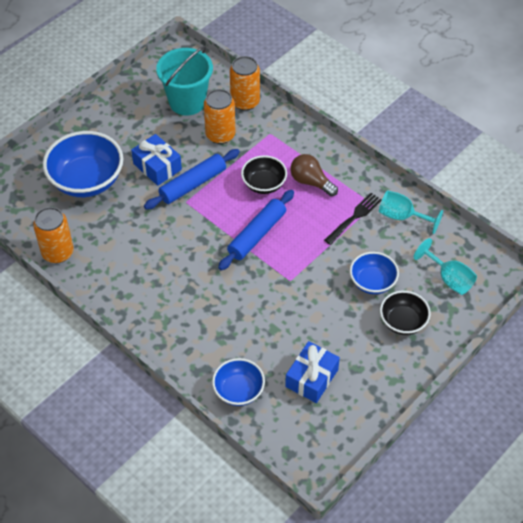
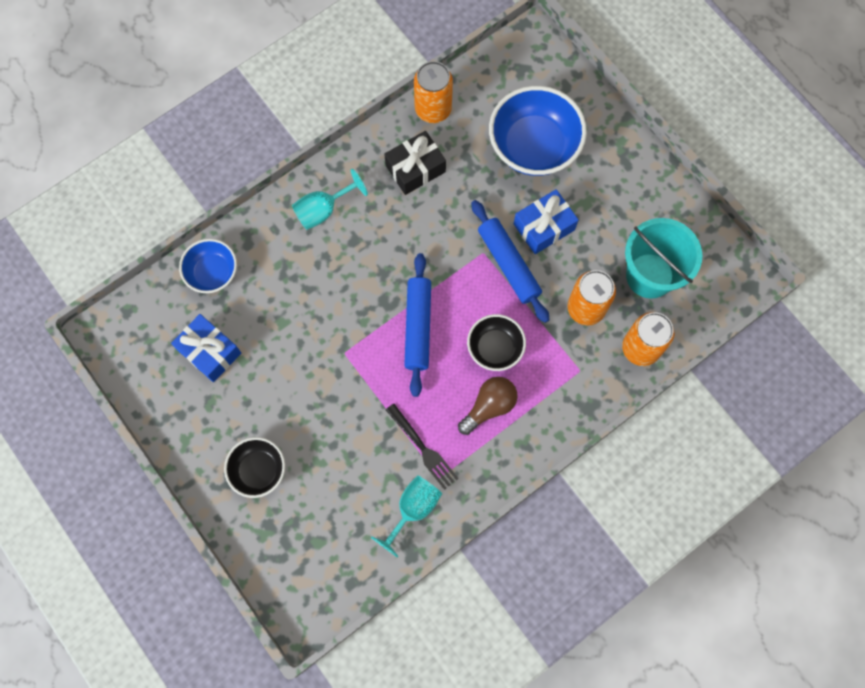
camera: 100 degrees right, 20 degrees up
blue rolling pin [218,190,294,270] -> blue rolling pin turned 45 degrees clockwise [404,253,431,397]
blue bowl [350,252,399,294] -> none
turquoise goblet [414,238,477,295] -> turquoise goblet moved to [292,169,368,230]
none -> black gift [384,131,446,195]

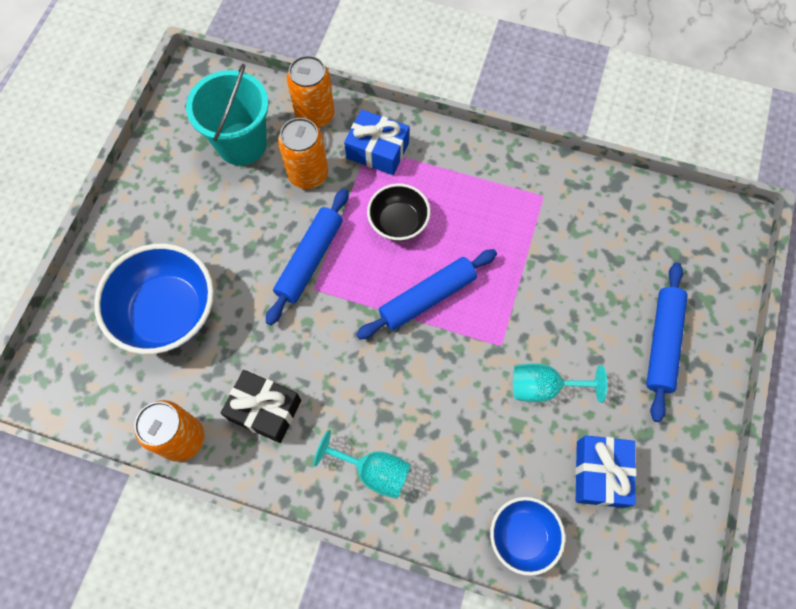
camera: 125 degrees left, 5 degrees down
black bowl [224,437,285,498] -> blue rolling pin [646,262,688,422]
turquoise goblet [371,475,442,558] -> turquoise goblet moved to [513,363,607,403]
black fork [386,404,459,490] -> none
brown light bulb [458,377,518,435] -> none
blue gift [514,189,578,254] -> blue gift moved to [344,109,409,175]

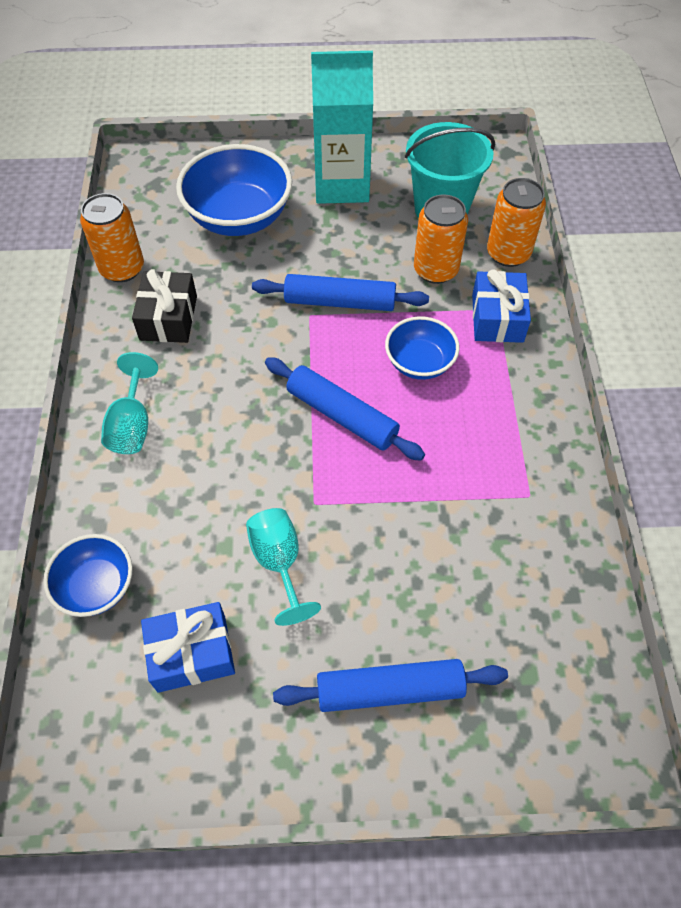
camera: 70 degrees right, 10 degrees down
black bowl [367,184,430,241] -> blue bowl [385,316,460,380]
none -> turquoise carton [311,51,373,204]

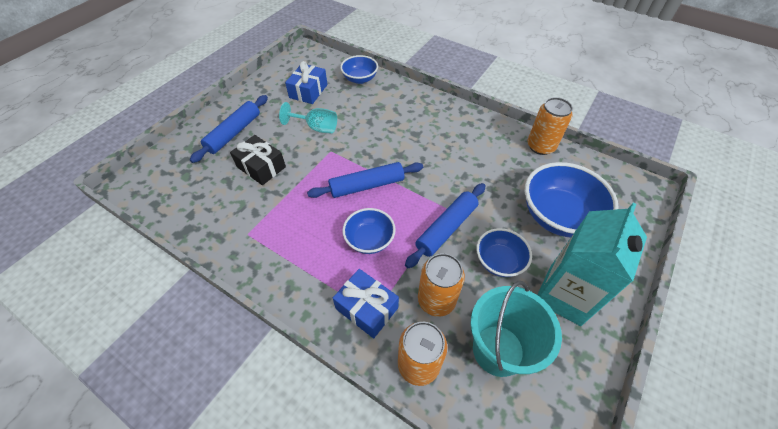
camera: 125 degrees right, 5 degrees down
turquoise goblet [101,352,158,454] -> none
black gift [132,269,197,343] -> black gift moved to [230,135,286,185]
none -> blue bowl [476,228,532,277]

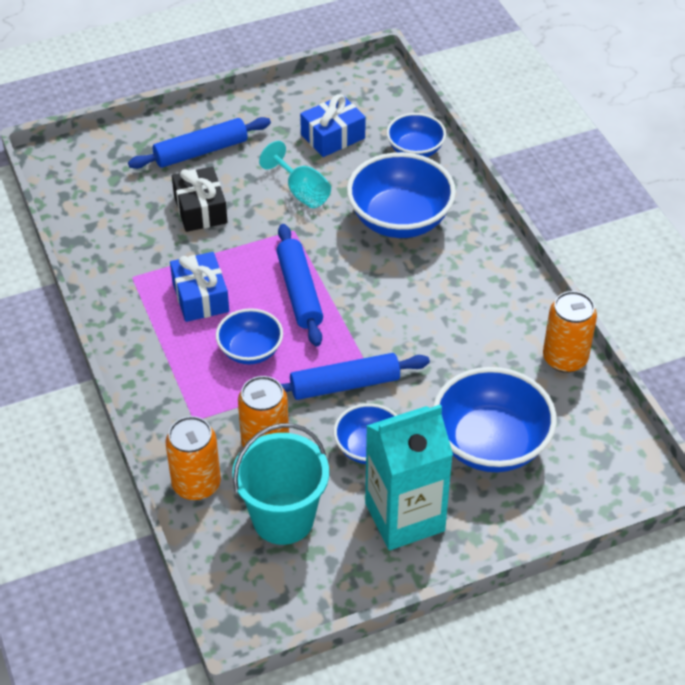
camera: 35 degrees right, 5 degrees down
blue rolling pin [307,162,423,198] -> blue rolling pin turned 60 degrees clockwise [276,224,323,346]
blue gift [333,269,399,338] -> blue gift moved to [170,252,229,322]
none -> blue bowl [347,152,456,238]

